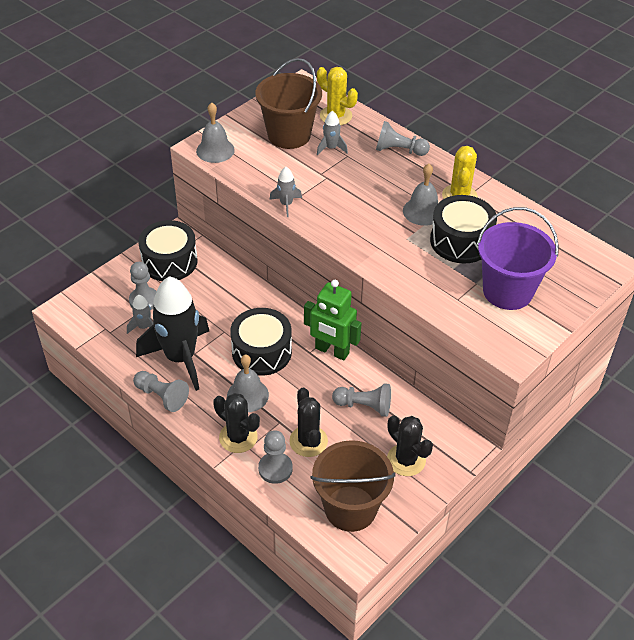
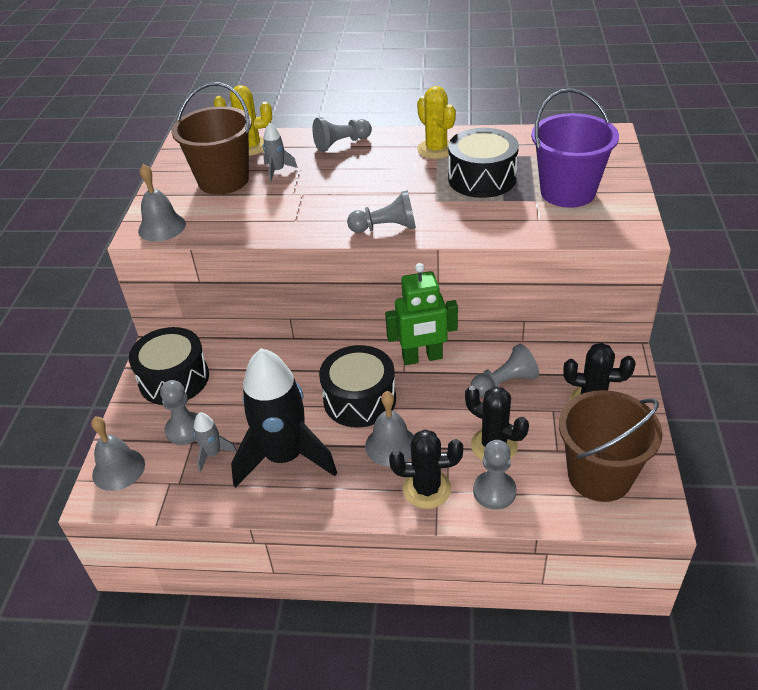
camera: 35 degrees left, 5 degrees down
grey pawn [133,371,189,412] -> grey pawn moved to [347,190,416,233]
grey rocket [269,167,302,217] -> none
grey bell [403,164,438,226] -> grey bell moved to [91,417,145,491]

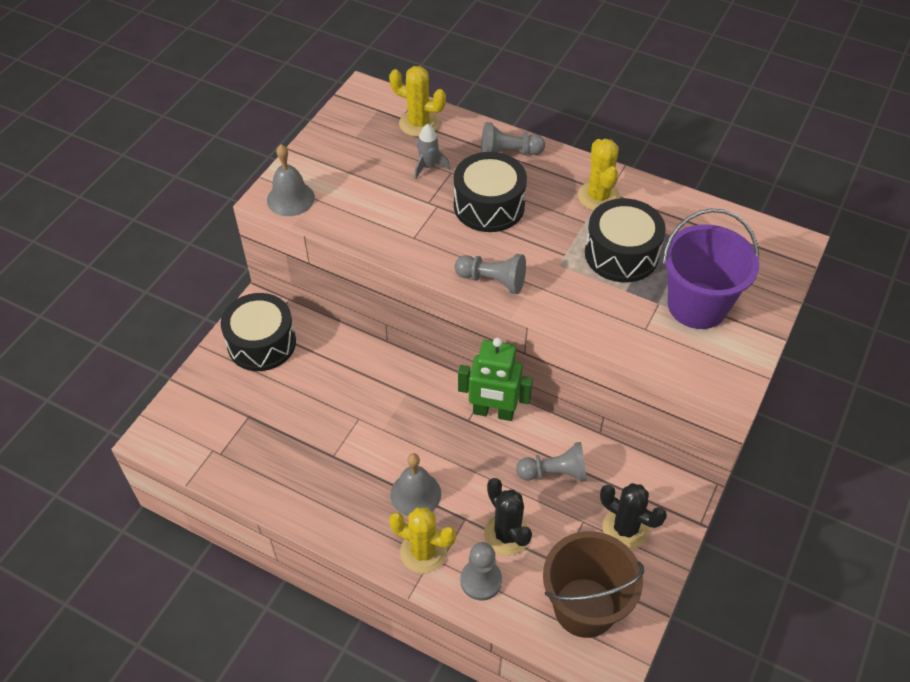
camera: 20 degrees right, 10 degrees up
grey bell [91,417,145,491] -> none
grey pawn [160,380,197,445] -> none
brown bucket [171,82,252,195] -> none
grey rocket [193,412,237,472] -> none
black rocket [231,348,337,488] -> none
black drum [319,345,396,428] -> black drum moved to [454,152,527,232]
black cactus [389,429,463,509] -> yellow cactus [389,507,456,573]

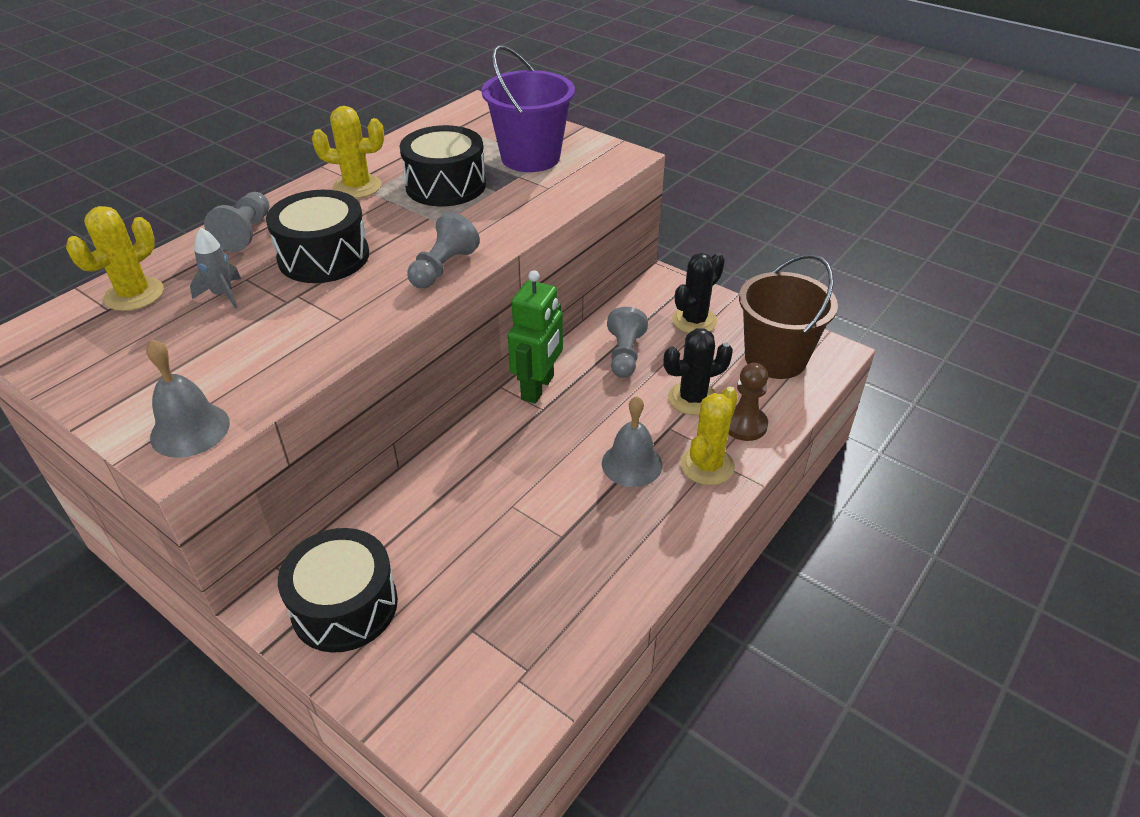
camera: 80 degrees left, 10 degrees down
grey pawn [460,542,502,601] -> brown pawn [729,363,768,441]

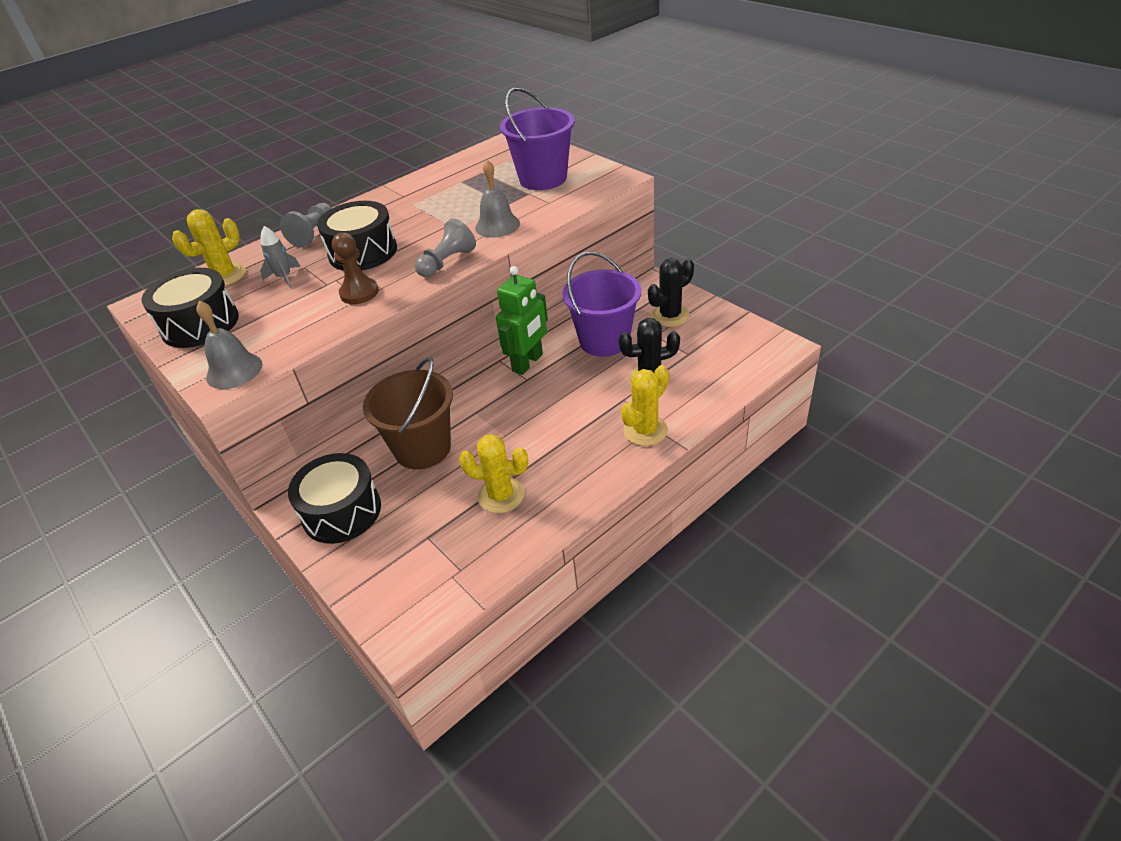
camera: 15 degrees right, 0 degrees up
yellow cactus [312,106,384,198] -> yellow cactus moved to [459,434,528,513]
black drum [400,125,486,206] -> black drum moved to [142,268,239,348]
grey bell [602,396,662,487] -> grey bell moved to [475,160,520,238]
grey pawn [607,307,648,378] -> purple bucket [562,251,641,357]
brown pawn [729,363,768,441] -> brown pawn moved to [332,232,379,304]
brown bucket [739,254,838,379] -> brown bucket moved to [363,357,453,470]

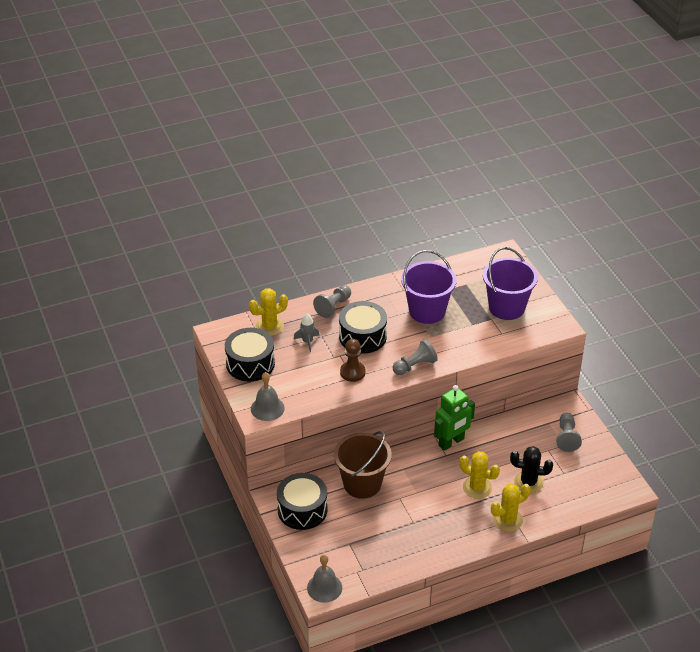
camera: 15 degrees right, 0 degrees up
yellow cactus [459,434,528,513] -> yellow cactus moved to [460,451,500,499]
grey bell [475,160,520,238] -> grey bell moved to [307,555,342,603]
purple bucket [562,251,641,357] -> purple bucket moved to [401,250,457,324]
black cactus [648,258,694,327] -> grey pawn [556,413,582,452]

